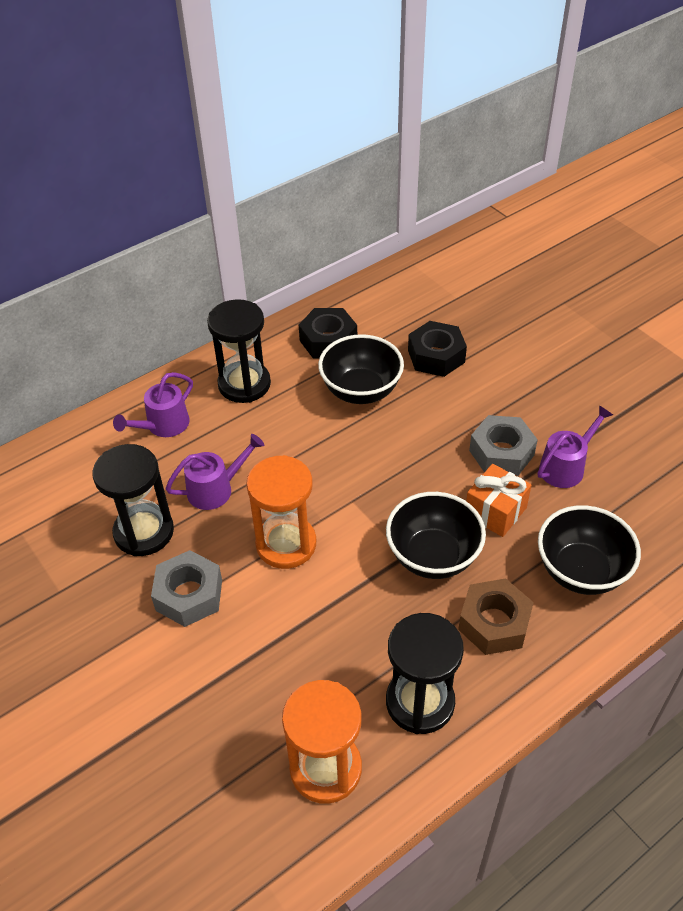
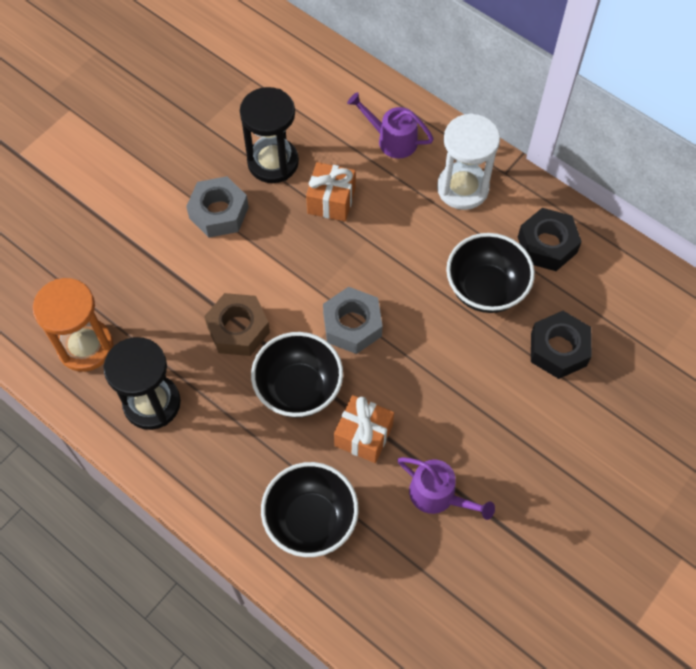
camera: 75 degrees right, 15 degrees up
purple watering can [165,434,264,510] -> orange gift [306,162,356,222]
black hourglass [207,299,271,403] -> white hourglass [437,113,500,210]
orange hourglass [246,455,316,569] -> none
brown nut [458,578,534,655] -> brown nut moved to [204,293,270,356]
grey nut [469,415,538,476] -> grey nut moved to [323,287,383,354]

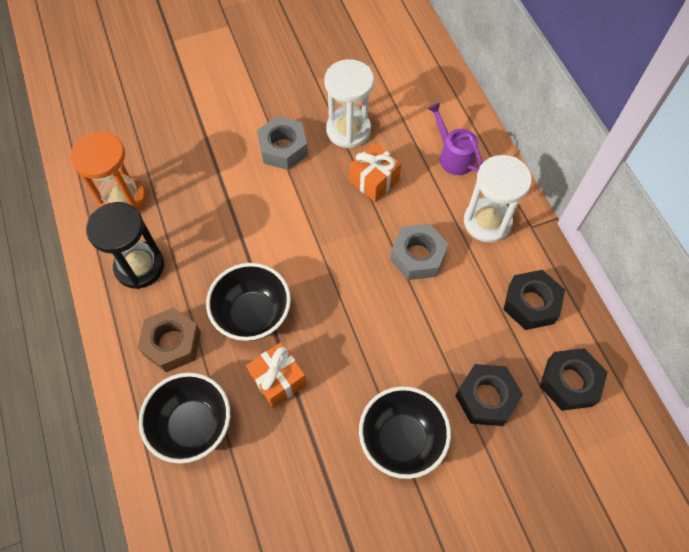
camera: 30 degrees right, 0 degrees up
brown nut [204,293,270,356] -> brown nut moved to [137,308,201,372]
black hourglass [240,87,299,183] -> white hourglass [324,59,374,148]
grey nut [323,287,383,354] -> grey nut moved to [390,224,449,280]
purple watering can [397,457,495,520] -> none
black bowl [446,233,535,313] -> black bowl moved to [359,386,451,479]
none -> black nut [540,348,608,411]

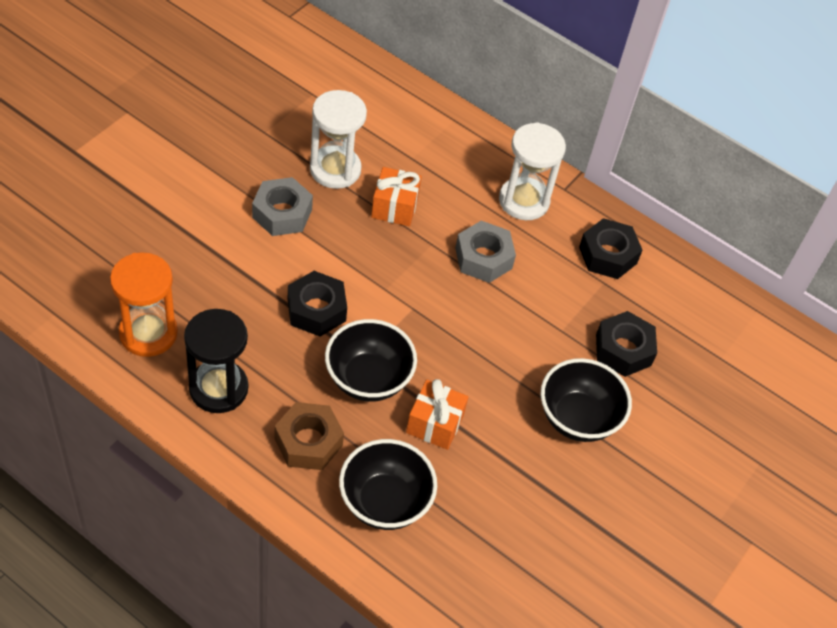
camera: 40 degrees left, 10 degrees down
purple watering can [427,103,482,175] -> none
black nut [540,348,608,411] -> black nut moved to [288,271,347,337]

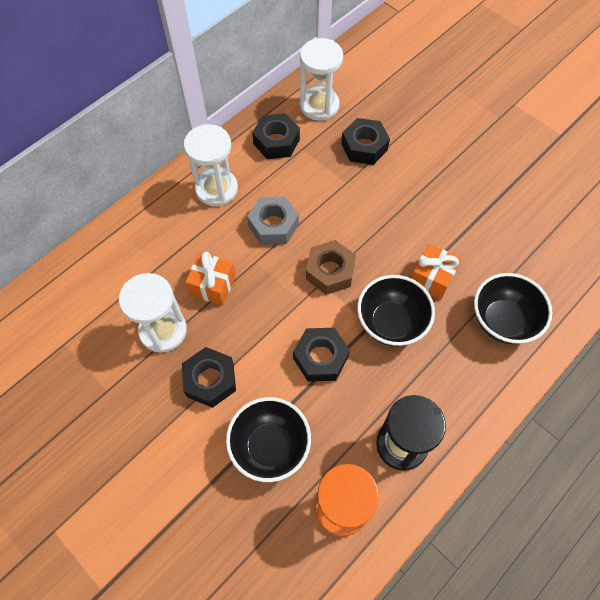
camera: 75 degrees left, 10 degrees up
grey nut [252,177,313,236] -> black nut [182,347,236,408]
brown nut [274,402,344,470] -> brown nut moved to [306,240,356,295]
black bowl [541,358,632,442] -> black bowl moved to [226,397,311,482]
none -> white hourglass [300,38,343,121]

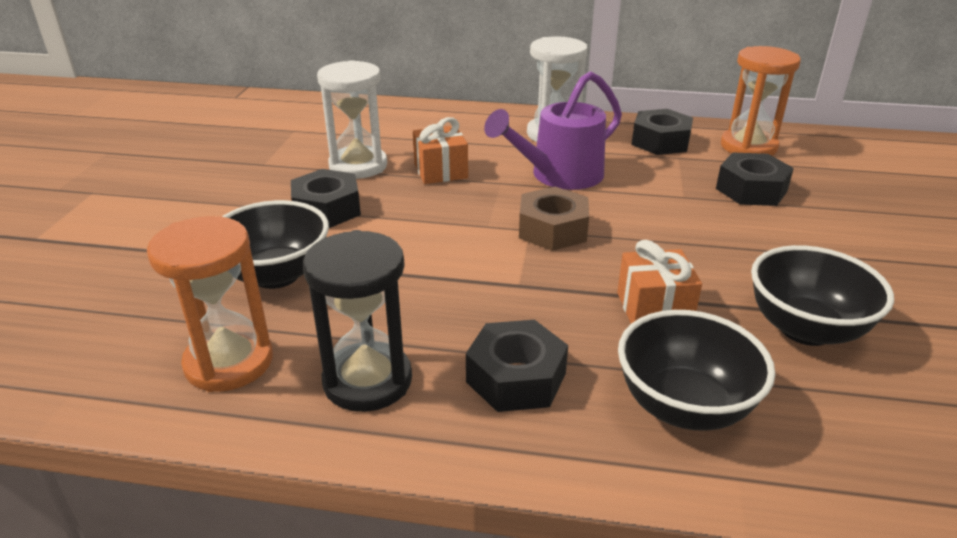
camera: 55 degrees right, 30 degrees down
grey nut [247,197,299,245] -> purple watering can [484,71,622,190]
black nut [293,328,350,382] -> black nut moved to [466,320,568,412]
white hourglass [300,38,343,121] -> orange hourglass [721,46,801,156]
black bowl [357,275,435,346] -> black bowl moved to [751,245,894,346]

